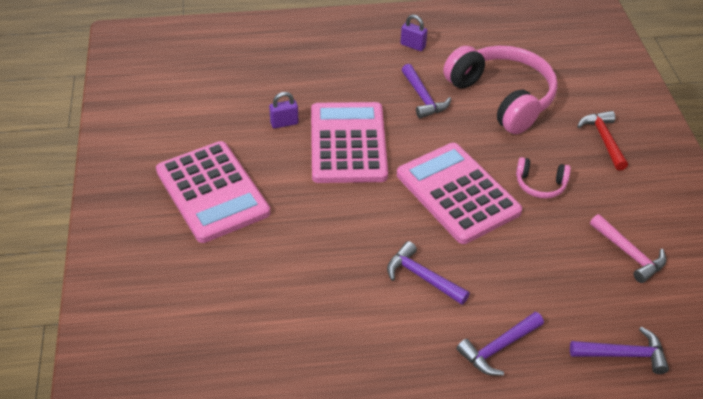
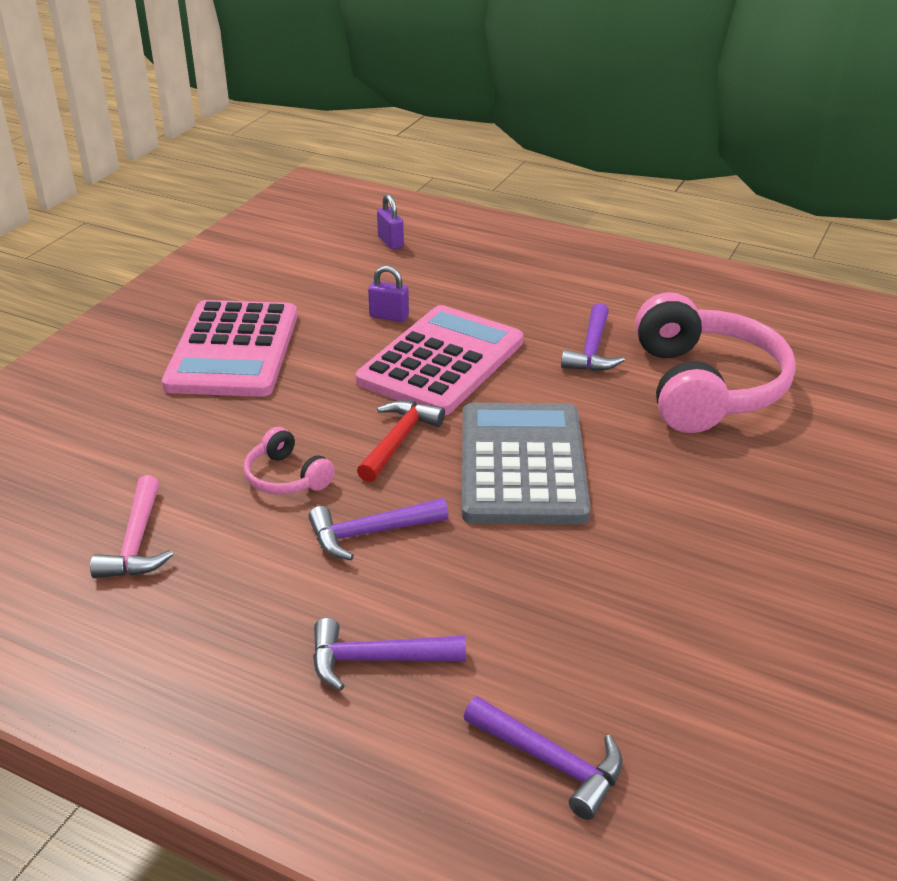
camera: 35 degrees right, 10 degrees down
purple hammer [387,241,470,305] -> purple hammer turned 90 degrees counterclockwise [308,498,449,560]
pink calculator [397,143,522,244] -> grey calculator [462,403,590,525]
purple padlock [400,15,427,51] -> purple padlock moved to [377,194,404,250]
pink headphones [516,157,571,199] -> pink headphones moved to [244,427,335,495]
red hammer [577,111,628,171] -> red hammer moved to [357,400,445,482]
pink hammer [590,214,666,283] -> pink hammer moved to [90,475,173,578]

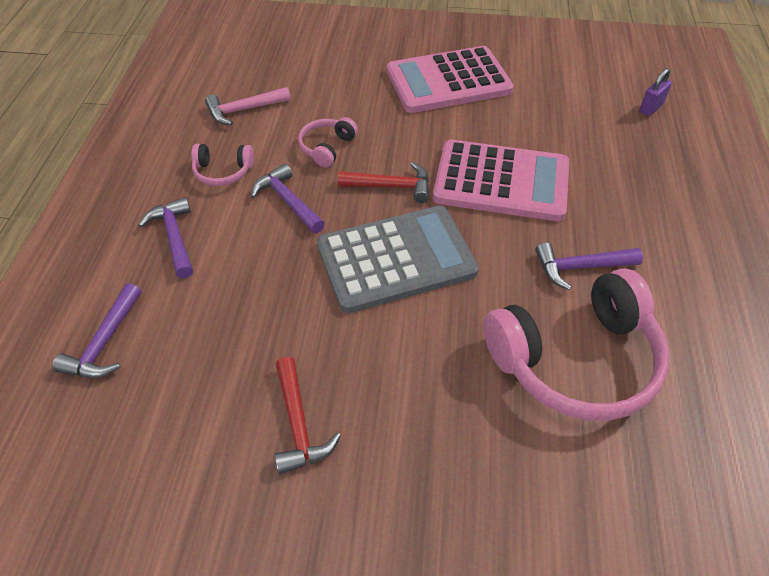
camera: 70 degrees right, 15 degrees up
purple padlock [368,266,409,322] -> none
none -> pink headphones [191,144,254,186]
none -> red hammer [275,357,341,474]

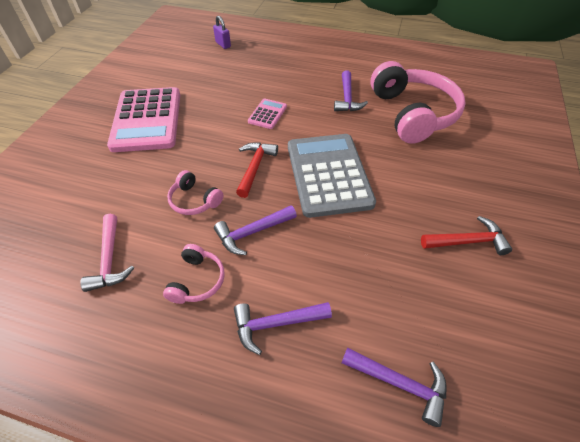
camera: 80 degrees left, 0 degrees up
pink calculator [433,140,569,221] -> pink calculator [248,99,287,129], size x0.45

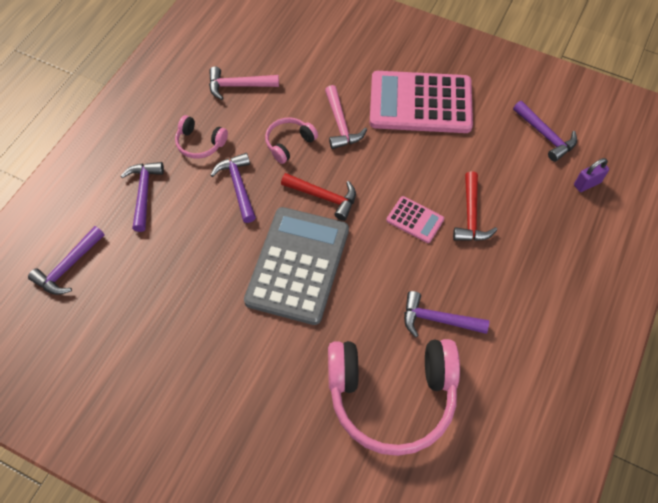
camera: 100 degrees right, 10 degrees up
grey calculator [288,134,376,218] -> grey calculator turned 75 degrees counterclockwise [244,207,349,325]
red hammer [421,216,512,255] -> red hammer moved to [453,171,497,241]
none -> pink hammer [325,85,367,149]
none -> purple hammer [513,101,577,162]

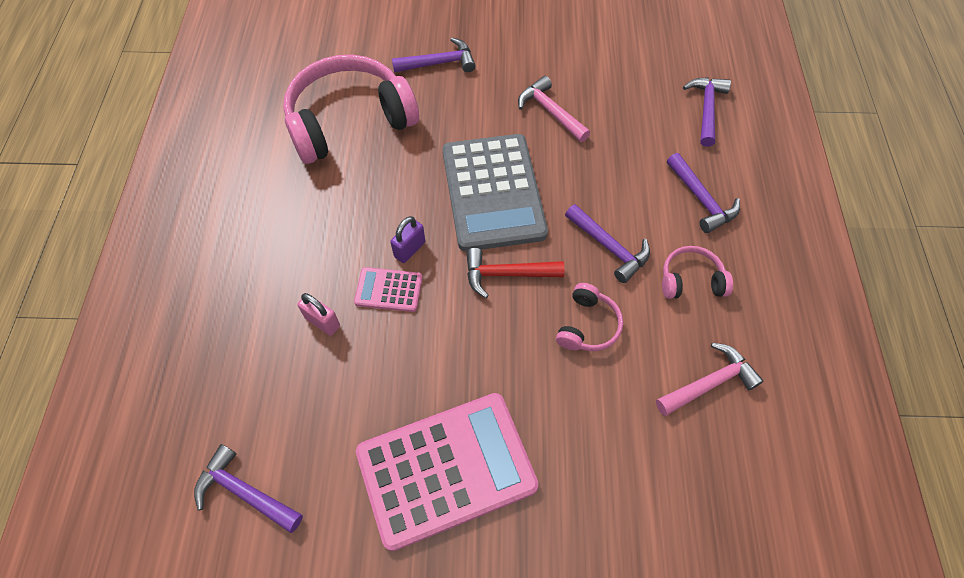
camera: 155 degrees right, 0 degrees up
pink hammer [325,85,367,149] -> pink hammer moved to [518,76,590,142]
purple hammer [404,291,489,337] -> purple hammer moved to [392,38,476,73]
red hammer [453,171,497,241] -> pink padlock [297,293,340,336]
purple padlock [574,158,609,192] -> purple padlock moved to [390,216,425,263]

